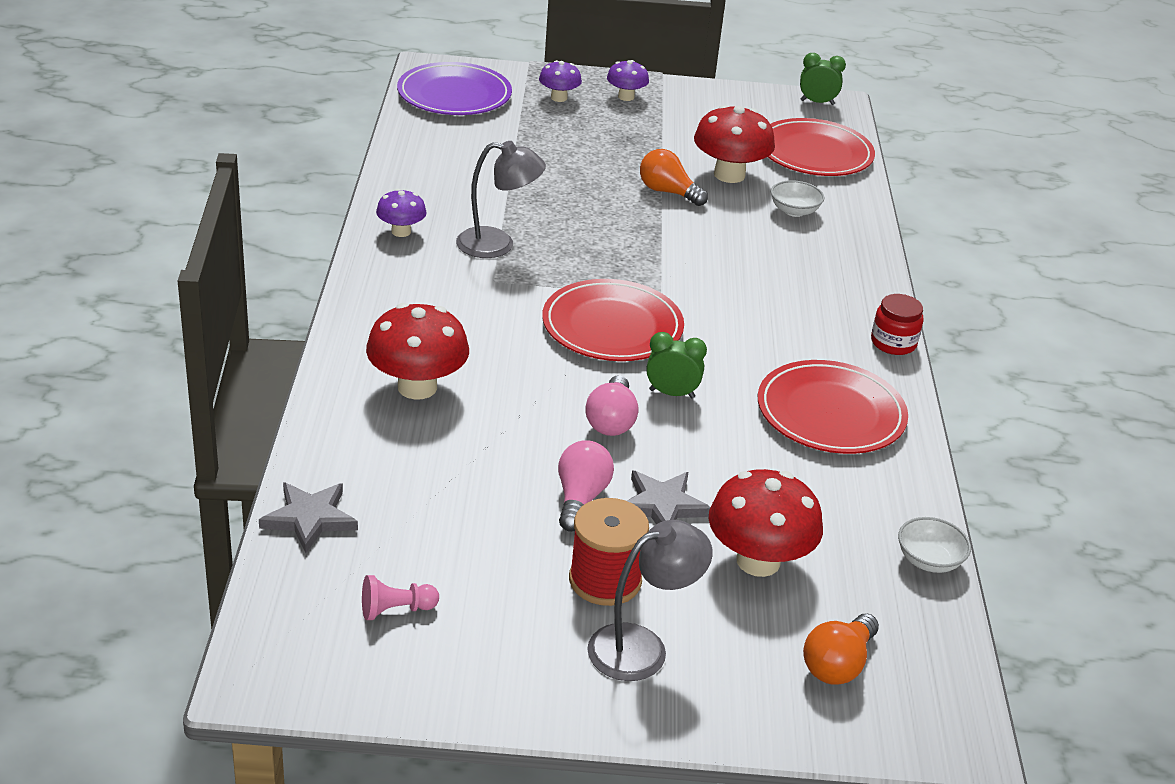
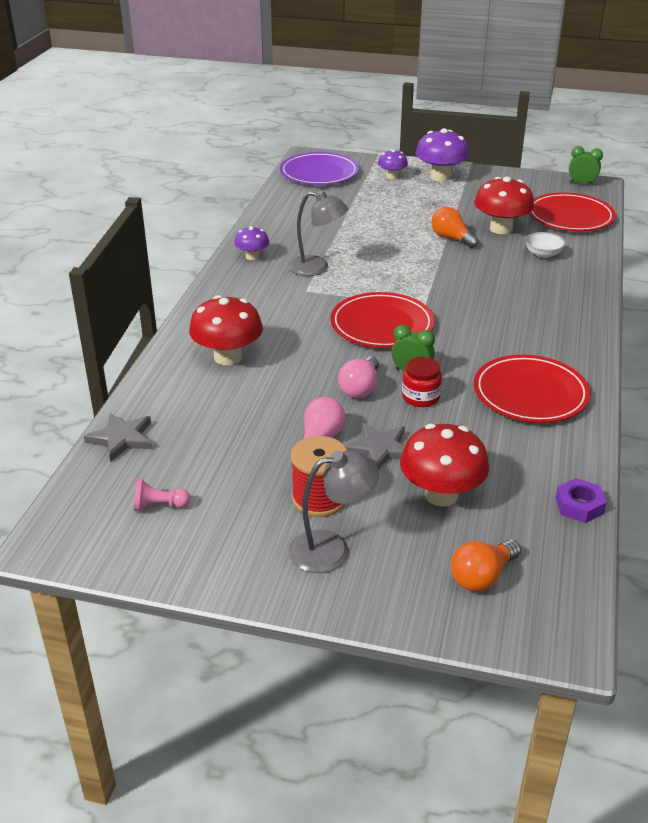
camera: 15 degrees right, 0 degrees up
purple mushroom [607,60,649,101] -> purple mushroom [416,128,469,181], size x1.77
red jar [871,294,924,355] -> red jar moved to [402,357,442,407]
white bowl [898,517,971,573] -> purple nut [556,478,607,523]

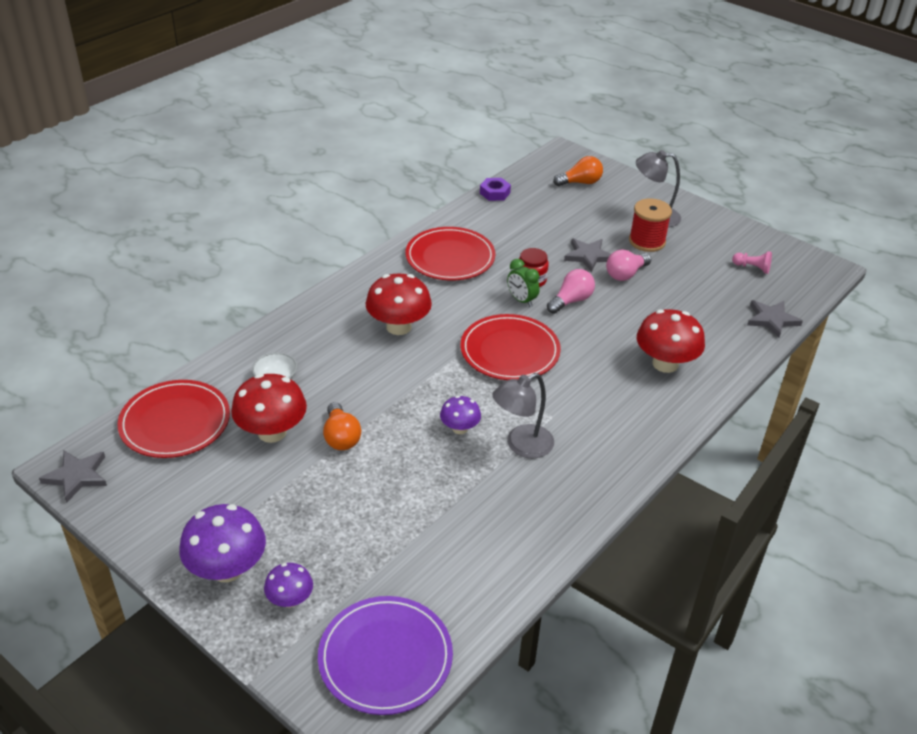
camera: 155 degrees left, 5 degrees up
purple mushroom [234,226,269,260] -> purple mushroom moved to [440,395,481,434]
grey lamp [288,191,348,276] -> grey lamp turned 75 degrees counterclockwise [492,373,554,458]
red mushroom [400,424,489,507] -> red mushroom moved to [366,273,432,335]
green clock [569,146,603,185] -> grey star [39,451,107,503]

